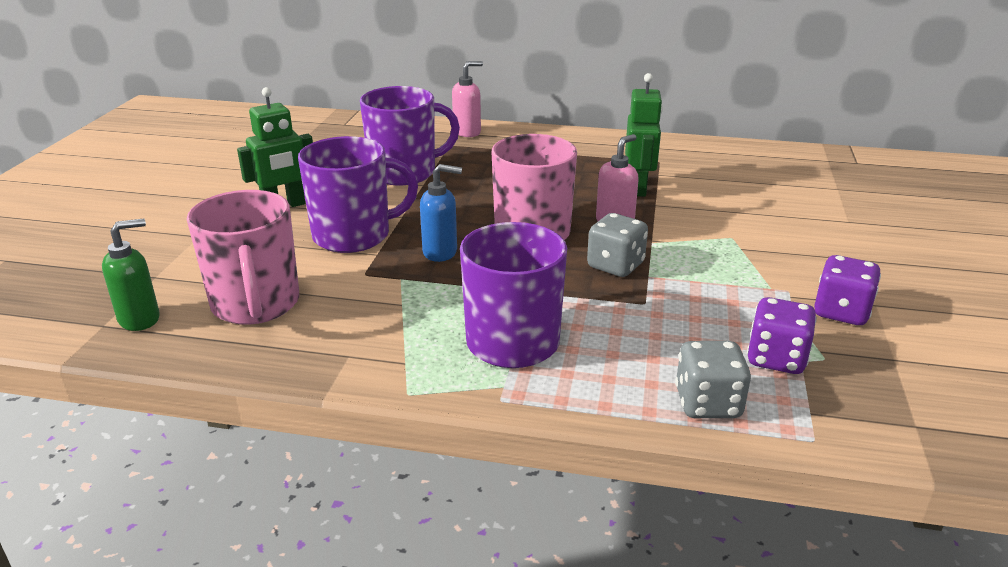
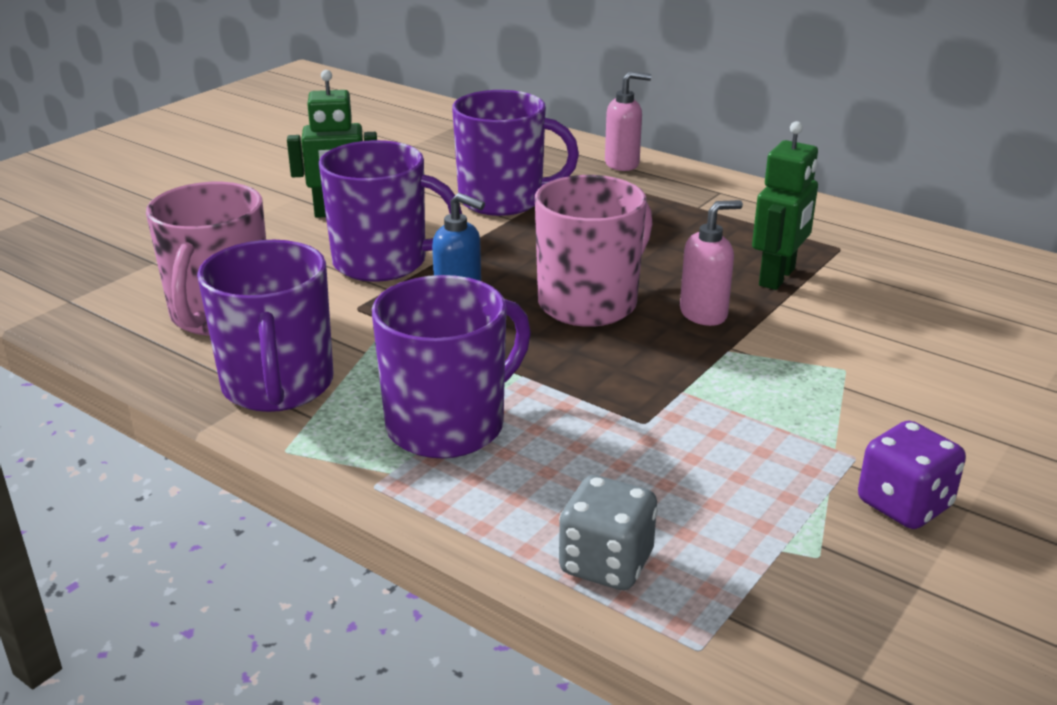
camera: 25 degrees right, 0 degrees up
green soap dispenser [102,218,160,331] -> none
grey dice [587,213,648,277] -> none
purple dice [747,297,817,374] -> none
none -> purple mug [197,240,333,412]

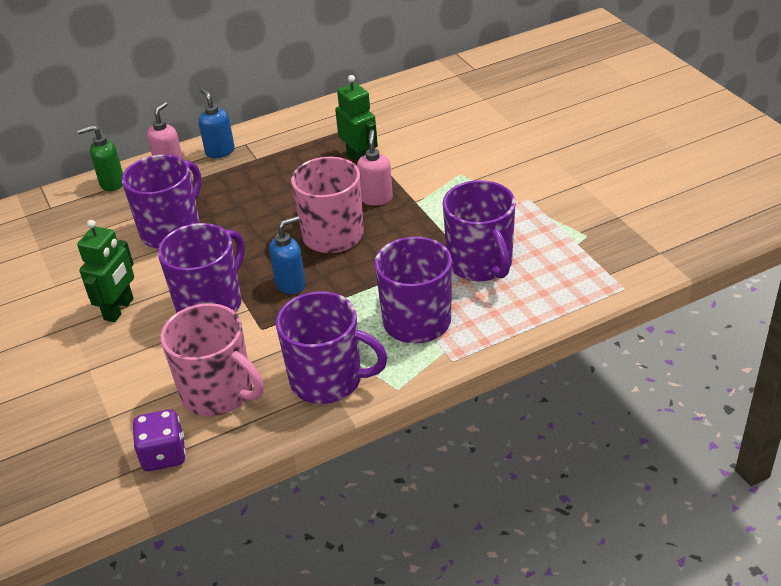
camera: 60 degrees left, 10 degrees up
grey dice [559,475,658,590] -> none
purple dice [858,421,966,529] -> purple dice moved to [133,409,186,471]
none -> green soap dispenser [77,125,123,191]
none -> blue soap dispenser [199,88,235,158]
none -> purple mug [443,180,516,281]

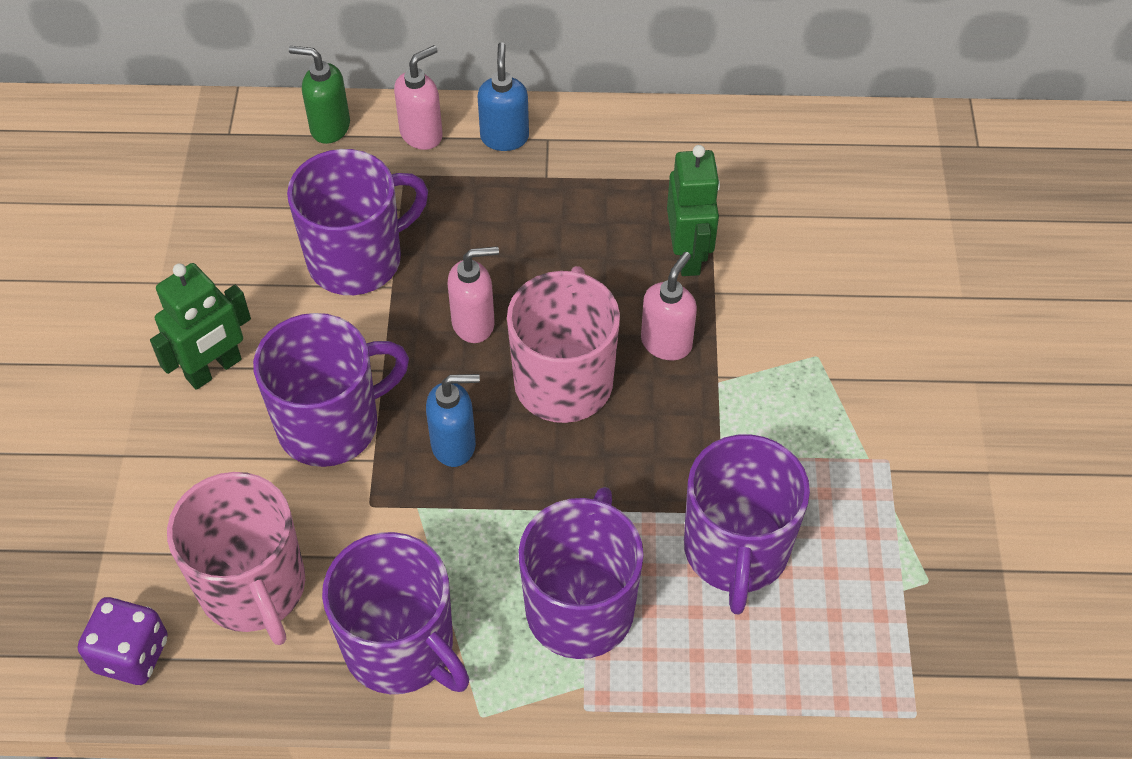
camera: 25 degrees right, 15 degrees up
none -> pink soap dispenser [448,246,499,343]

